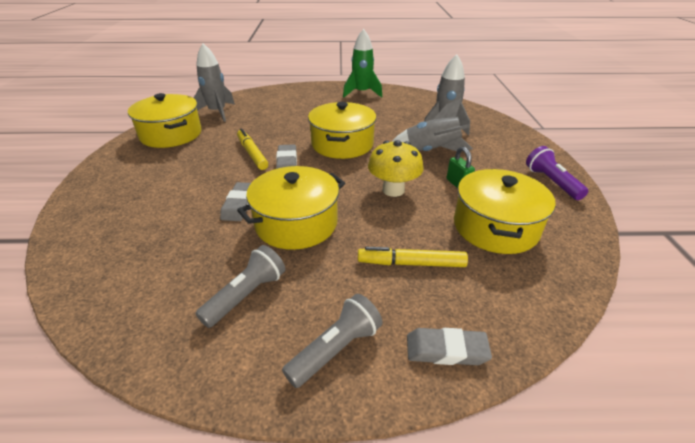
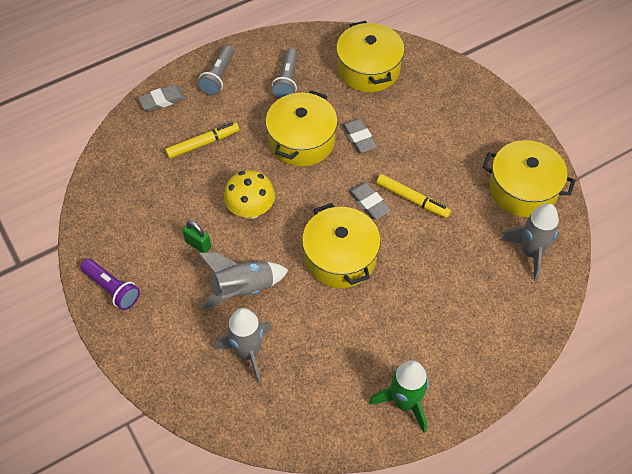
camera: 150 degrees right, 20 degrees up
yellow pot [454,169,556,254] -> yellow pot moved to [336,21,404,92]

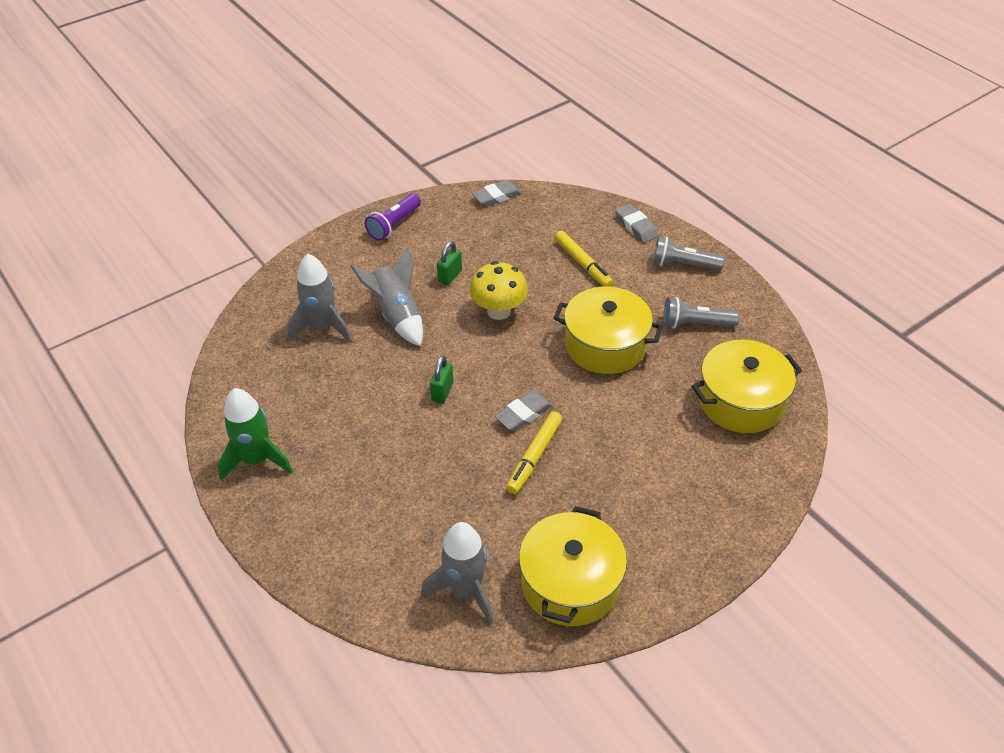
camera: 85 degrees right, 10 degrees down
yellow pot [302,203,381,288] -> green padlock [430,356,454,403]
grey eraser [342,118,377,153] -> grey eraser moved to [472,180,522,207]

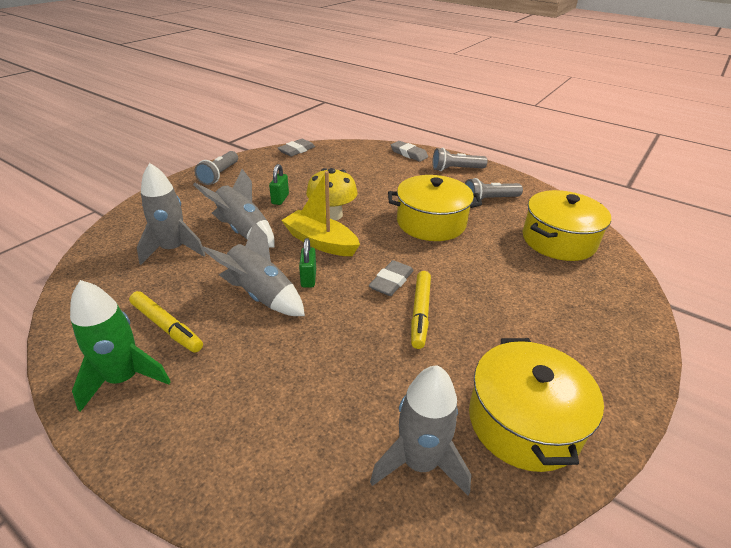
camera: 20 degrees left, 10 degrees down
purple flashlight [365,194,421,241] -> grey flashlight [194,151,238,185]
yellow marker [554,231,614,287] -> yellow marker moved to [129,291,203,353]
none -> grey rocket [202,222,305,316]
none -> yellow boat [281,171,360,256]

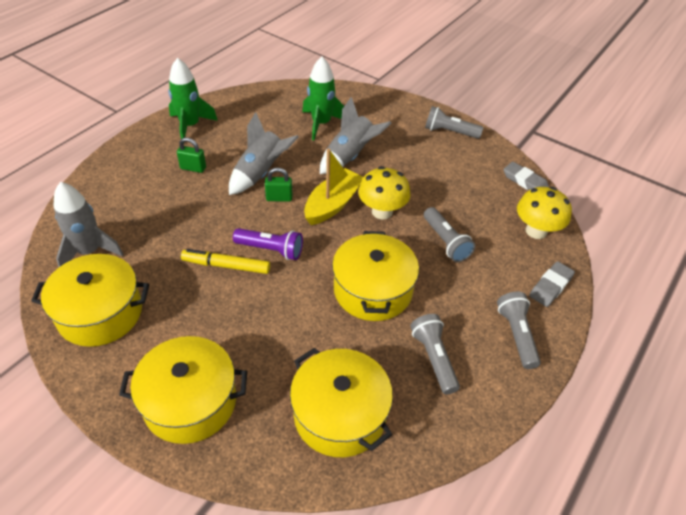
camera: 90 degrees right, 10 degrees up
yellow marker [129,291,203,353] -> none
grey rocket [137,163,205,265] -> green rocket [302,57,344,140]
green padlock [269,164,289,205] -> green padlock moved to [177,137,206,173]
grey eraser [369,260,414,296] -> purple flashlight [233,228,303,260]
none -> yellow pot [119,336,247,444]
none -> grey flashlight [424,207,475,262]
none -> yellow mushroom [517,187,572,239]

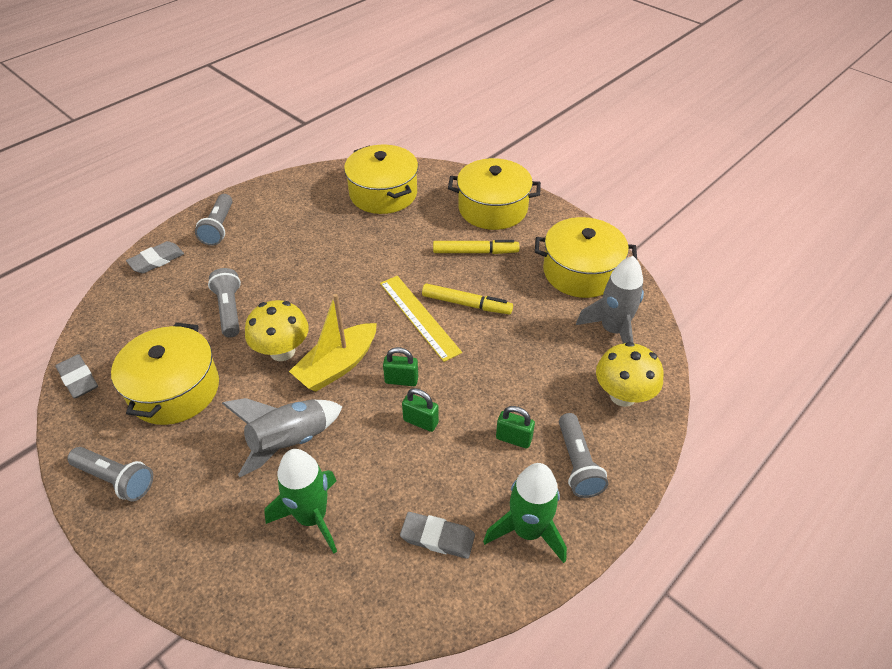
camera: 170 degrees left, 0 degrees up
grey rocket [229,112,299,195] -> green padlock [402,388,439,432]
purple flashlight [233,228,303,260] -> yellow ruler [380,276,462,362]
yellow pot [332,231,419,321] -> yellow pot moved to [111,323,219,425]
grey flashlight [410,314,460,394] -> grey flashlight moved to [559,413,608,498]
yellow mushroom [517,187,572,239] -> yellow mushroom moved to [596,342,664,407]
none -> grey eraser [400,512,475,559]
none -> yellow marker [433,240,520,254]

